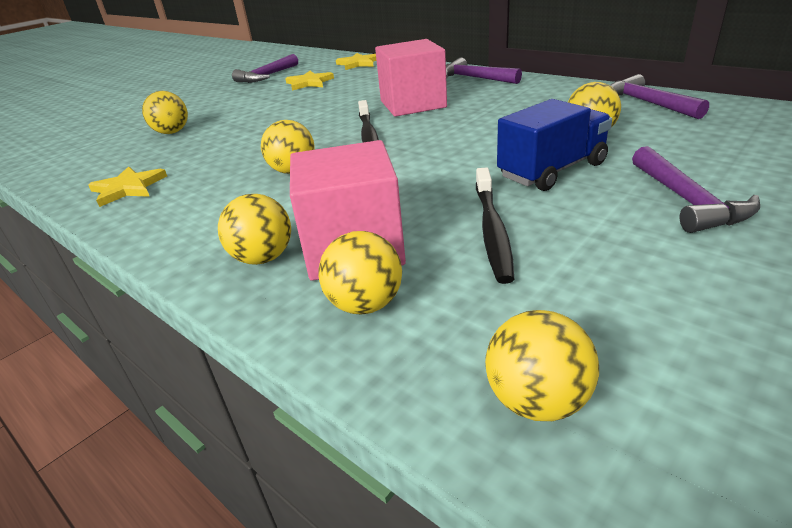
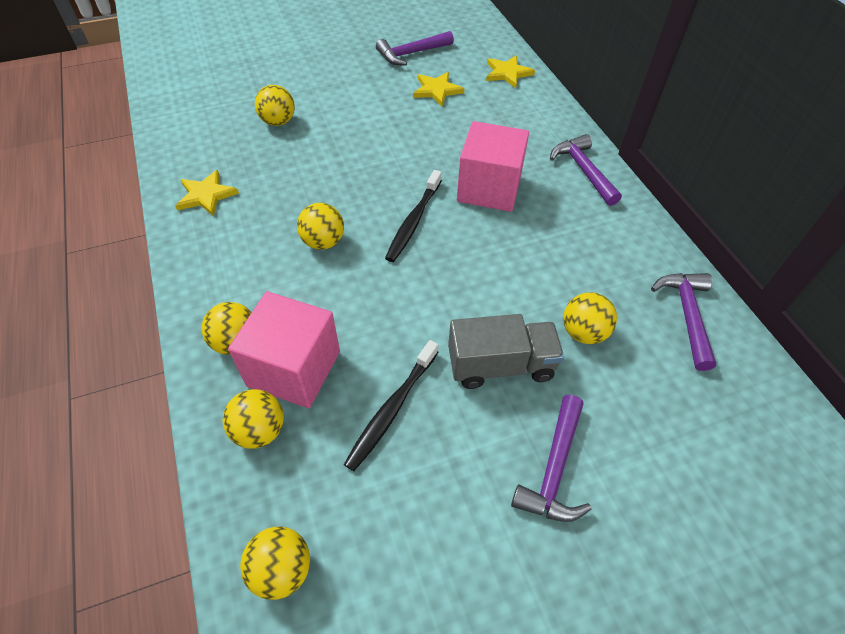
camera: 25 degrees right, 20 degrees up
blue truck [497,99,612,191] -> grey truck [448,314,564,389]

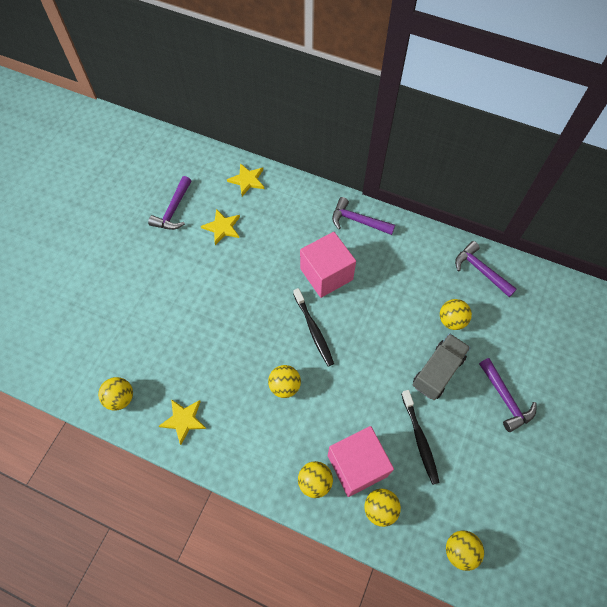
camera: 45 degrees left, 10 degrees up
yellow ball [255,85,295,126] -> yellow ball moved to [98,377,133,411]

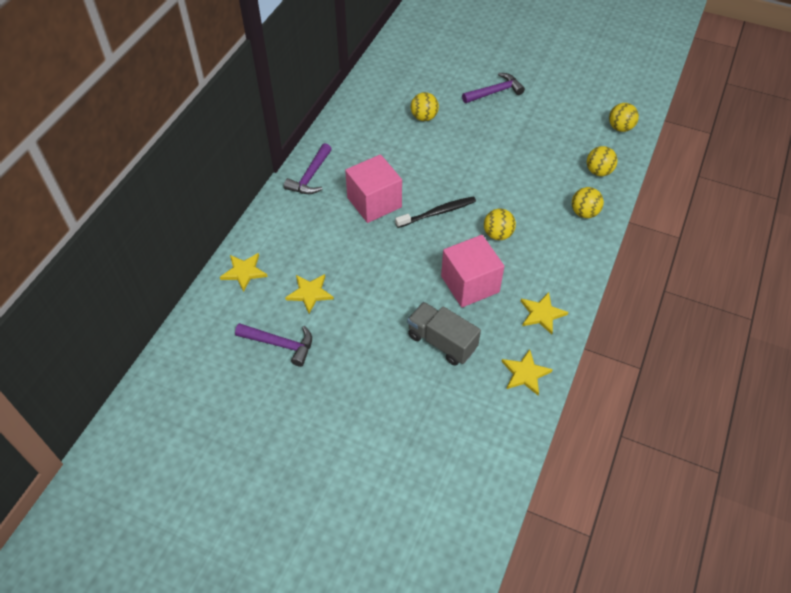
camera: 90 degrees left, 10 degrees down
yellow ball [98,377,133,411] -> yellow star [501,349,553,395]
pink cube [328,426,394,497] -> pink cube moved to [441,235,504,307]
black toothbrush [401,390,440,485] -> none
grey truck [413,333,471,400] -> grey truck moved to [407,302,481,366]
purple hammer [455,241,517,297] -> none

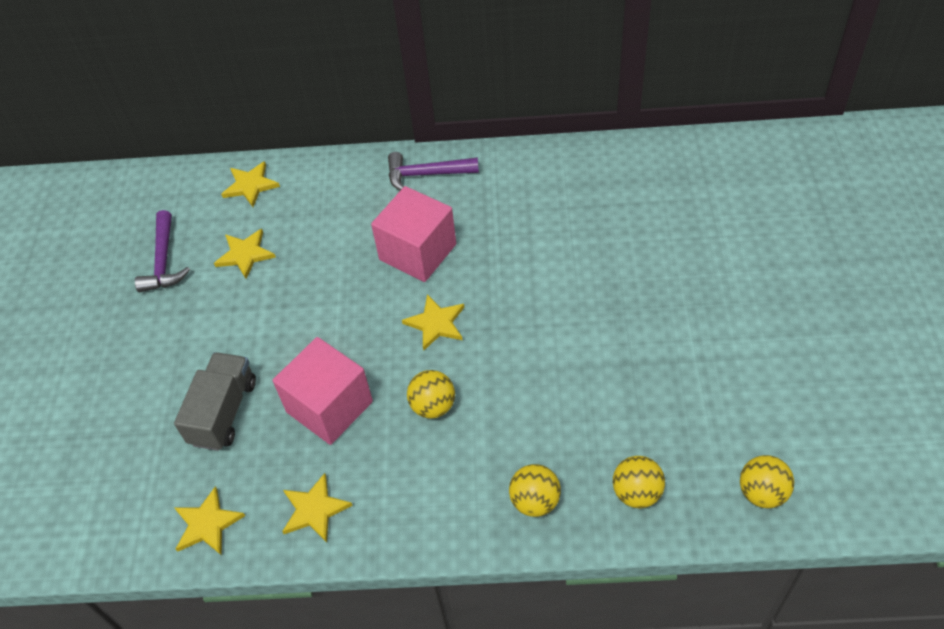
camera: 70 degrees right, 0 degrees up
black toothbrush [395,196,476,228] -> yellow star [402,294,464,351]
yellow ball [411,92,439,121] -> none
purple hammer [462,73,525,103] -> none

